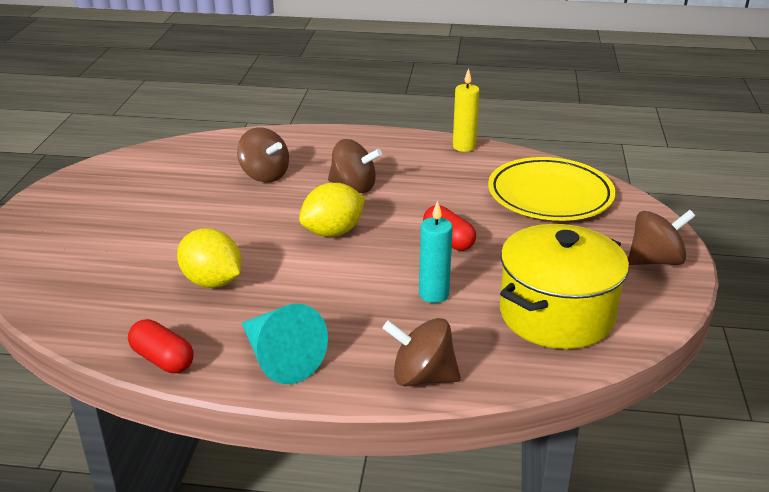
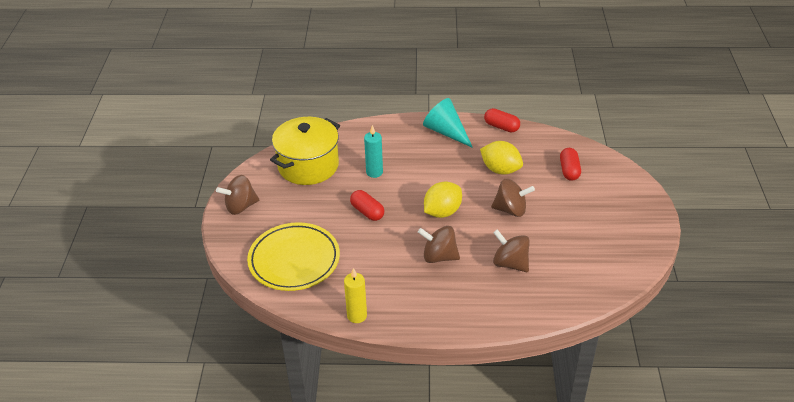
camera: 175 degrees right, 10 degrees up
brown spinning top [383,318,461,387] -> brown spinning top moved to [491,179,535,217]
none -> red capsule [560,148,581,181]

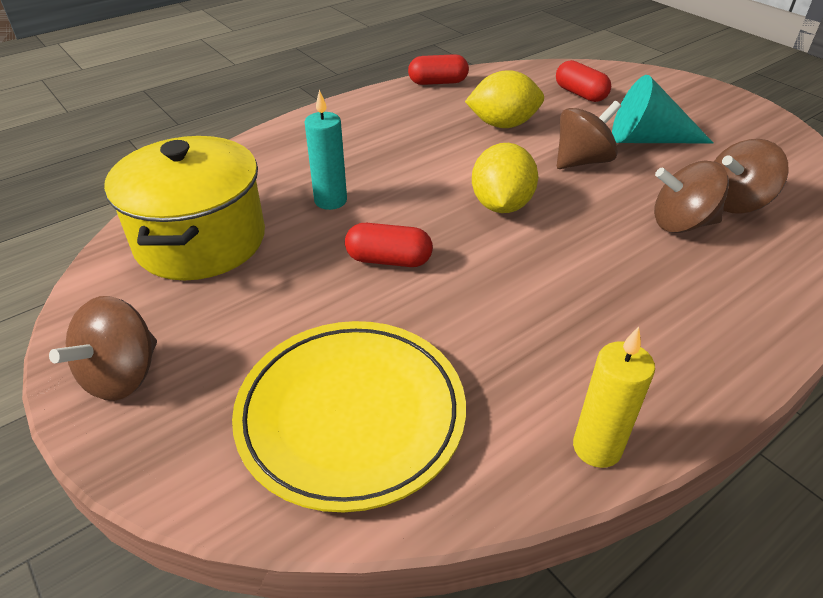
camera: 40 degrees left, 0 degrees up
brown spinning top [418,226,460,263] -> brown spinning top moved to [714,139,788,214]
turquoise cone [423,98,473,148] -> turquoise cone moved to [612,75,713,143]

